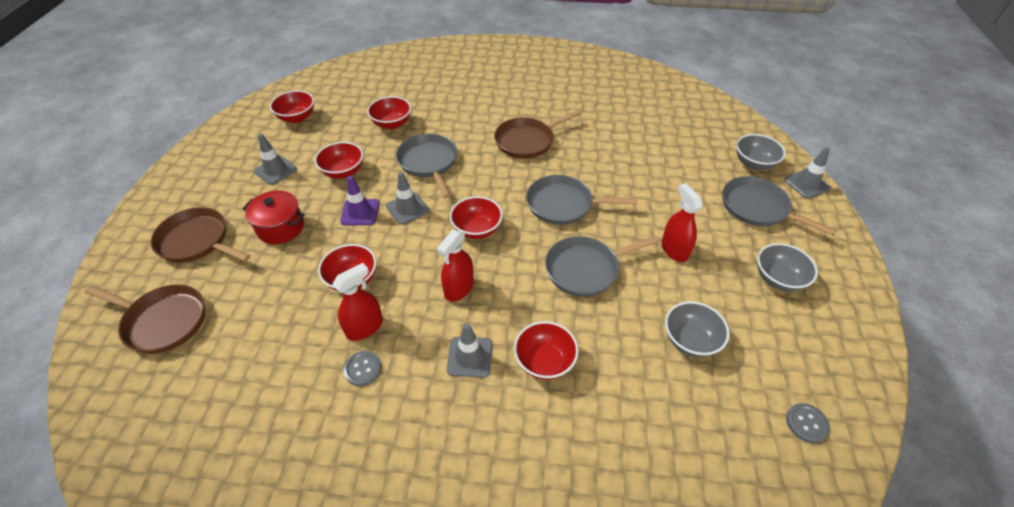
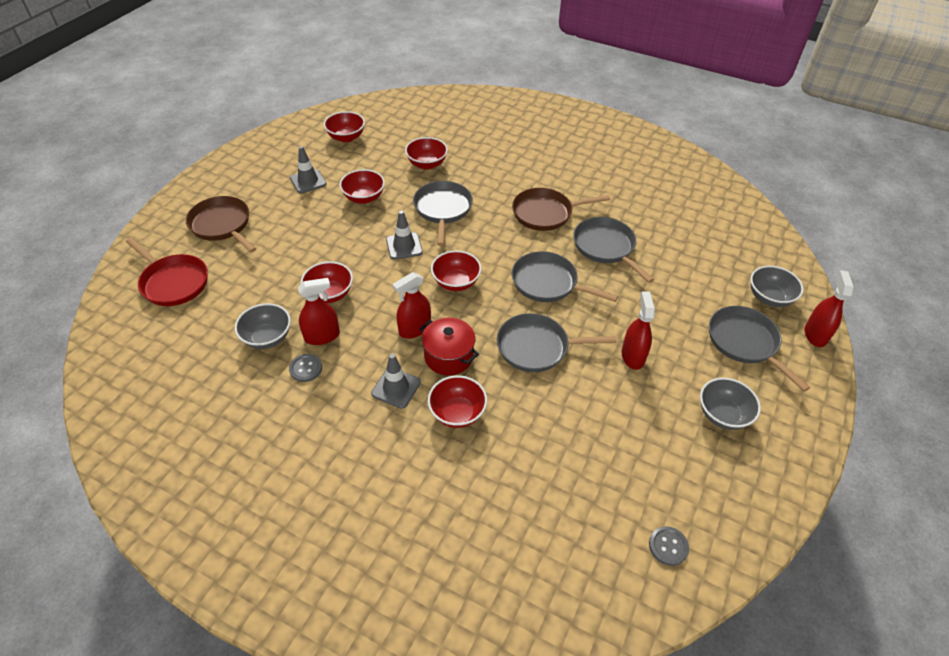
camera: 20 degrees right, 0 degrees up
brown pan [85,284,205,354] -> red pan [126,238,208,306]
red pot [242,190,305,244] -> red pot moved to [419,318,479,375]
purple traffic cone [340,176,379,225] -> none
grey bowl [665,301,730,357] -> grey bowl moved to [235,303,291,349]
grey traffic cone [784,148,831,199] -> red spray bottle [805,270,854,347]
none -> grey pan [573,217,654,283]

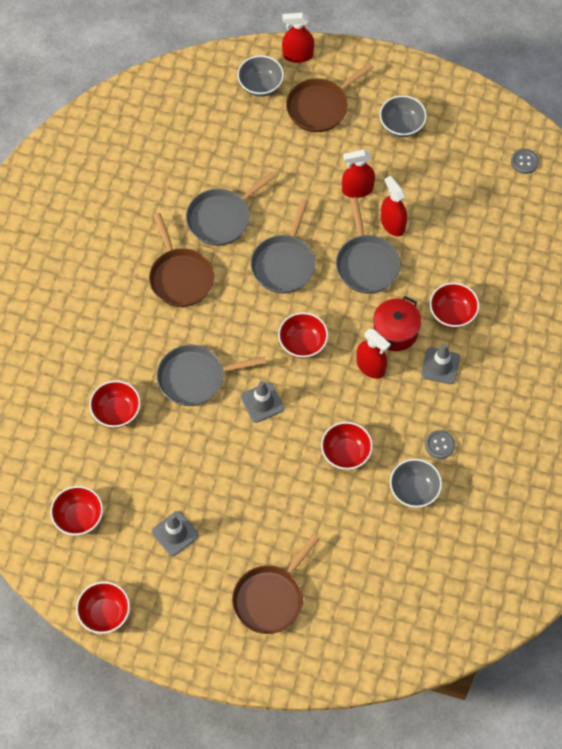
camera: 100 degrees left, 15 degrees up
red pan [126,238,208,306] -> none
red spray bottle [298,278,340,345] -> red spray bottle moved to [381,176,407,236]
red bowl [339,169,385,204] -> red bowl moved to [76,581,130,634]
grey pan [709,306,810,392] -> brown pan [286,62,373,132]

